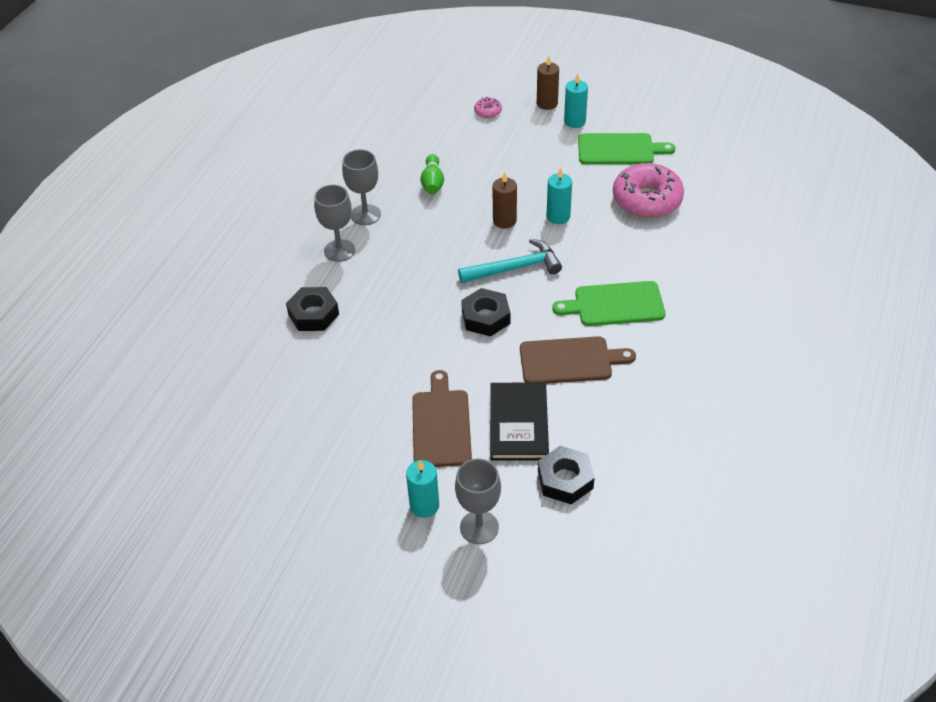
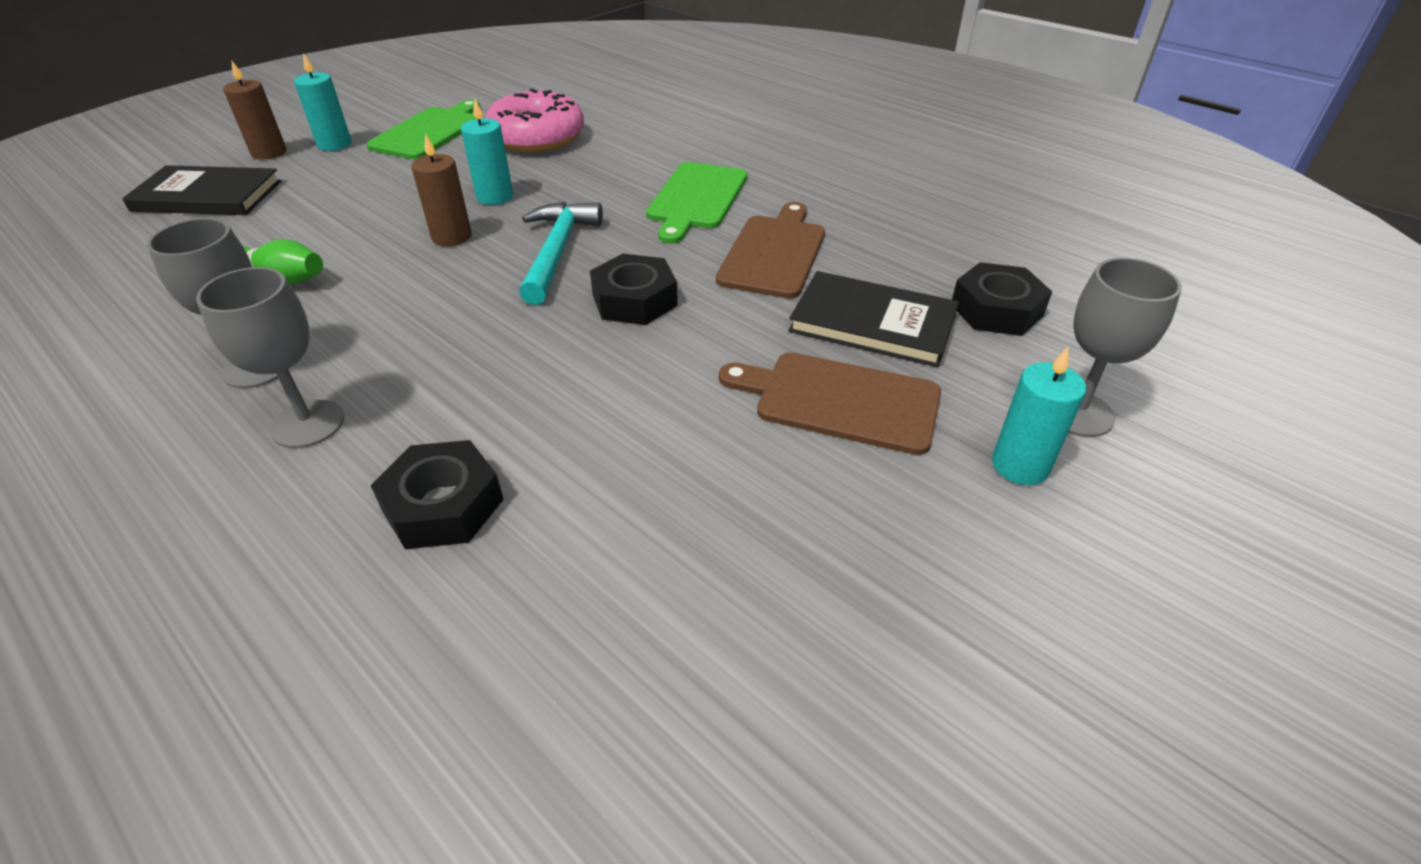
camera: 70 degrees left, 5 degrees down
pink donut [474,97,502,118] -> black book [122,165,281,215]

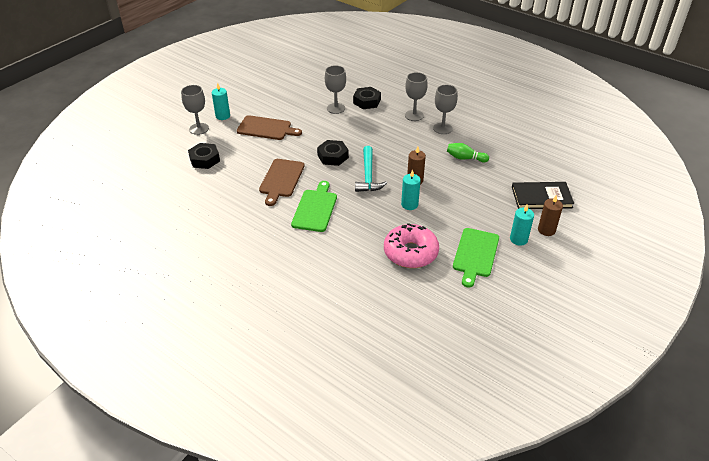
camera: 175 degrees right, 0 degrees up
black book [788,271,959,367] -> none
none -> grey goblet [325,65,346,114]

